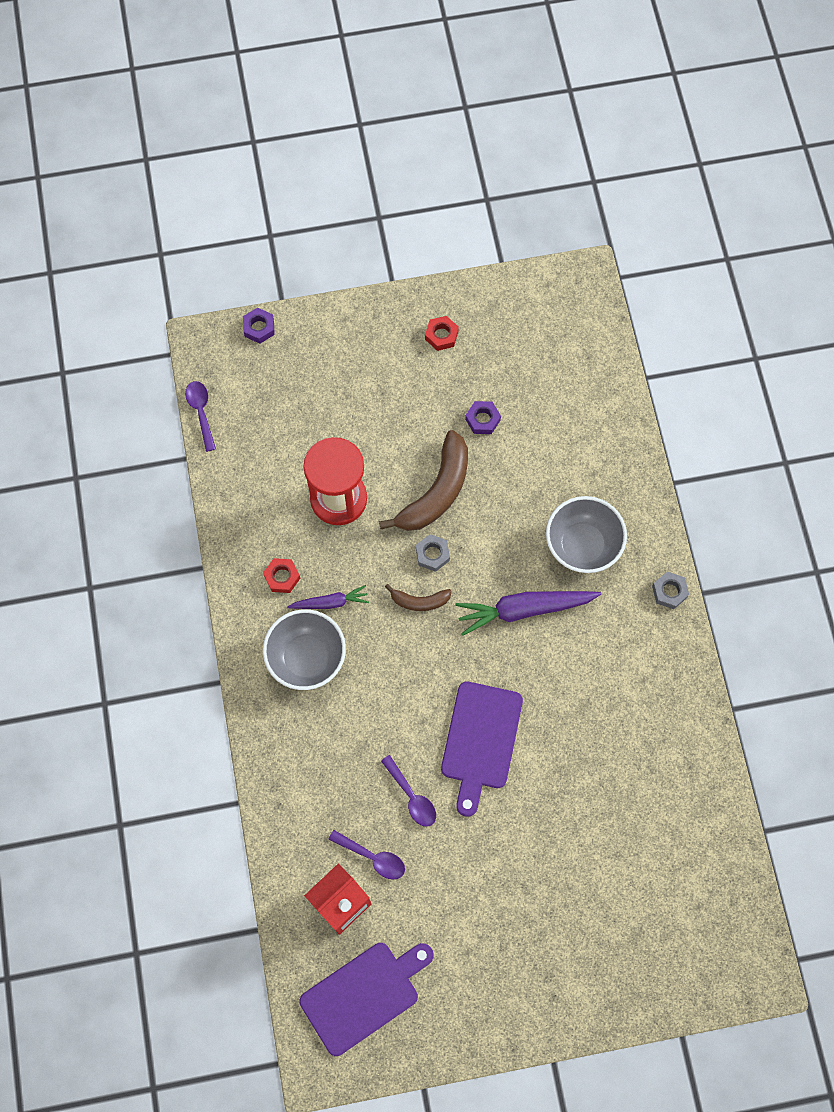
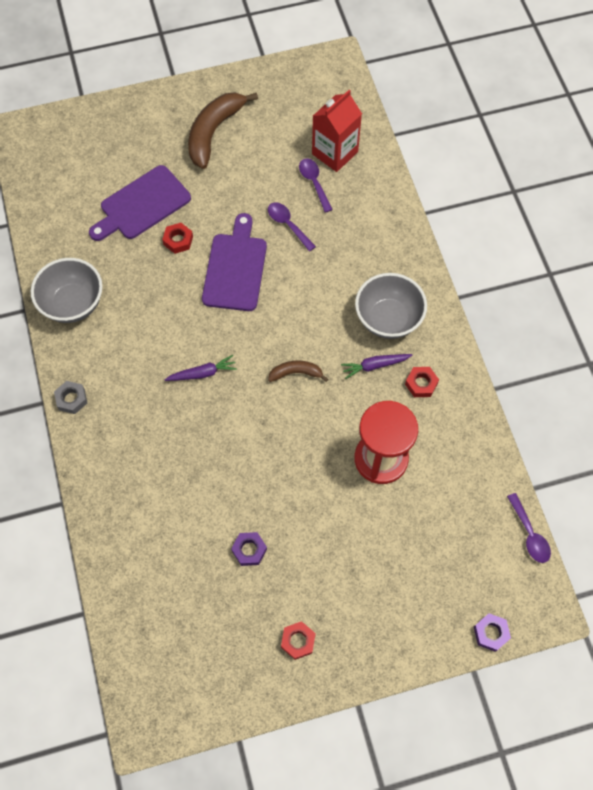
camera: 175 degrees right, 5 degrees down
purple cutting board [299,943,434,1056] -> purple cutting board moved to [89,165,191,241]
purple spoon [328,830,405,880] -> purple spoon turned 45 degrees clockwise [299,158,333,213]
brown banana [379,430,468,531] -> brown banana moved to [188,92,258,169]
grey nut [416,534,450,572] -> none
purple carrot [455,591,601,636] -> purple carrot [164,355,237,381], size x0.56
grey bowl [546,496,627,573] -> grey bowl moved to [31,258,102,323]
none -> red nut [162,223,193,254]

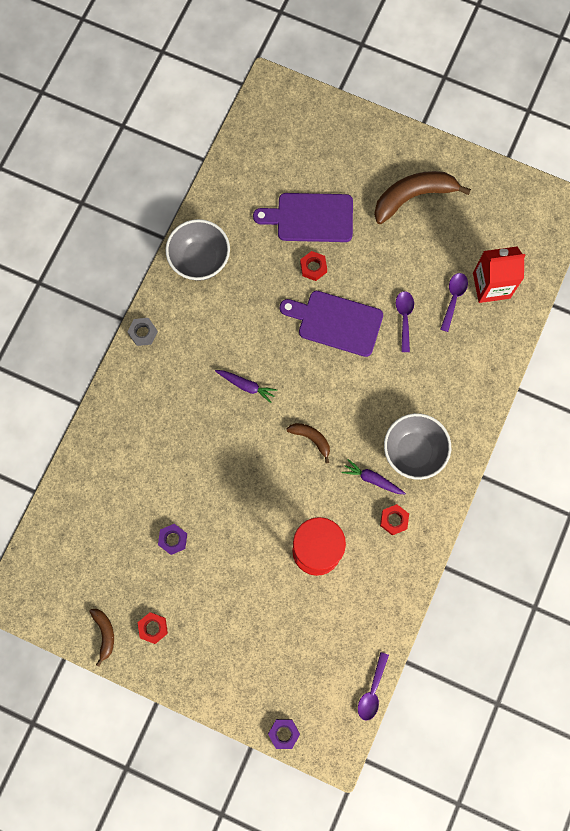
camera: 40 degrees right, 10 degrees up
purple cutting board [202,213,267,311] -> purple cutting board turned 120 degrees counterclockwise [280,291,383,357]
none -> brown banana [89,609,114,666]

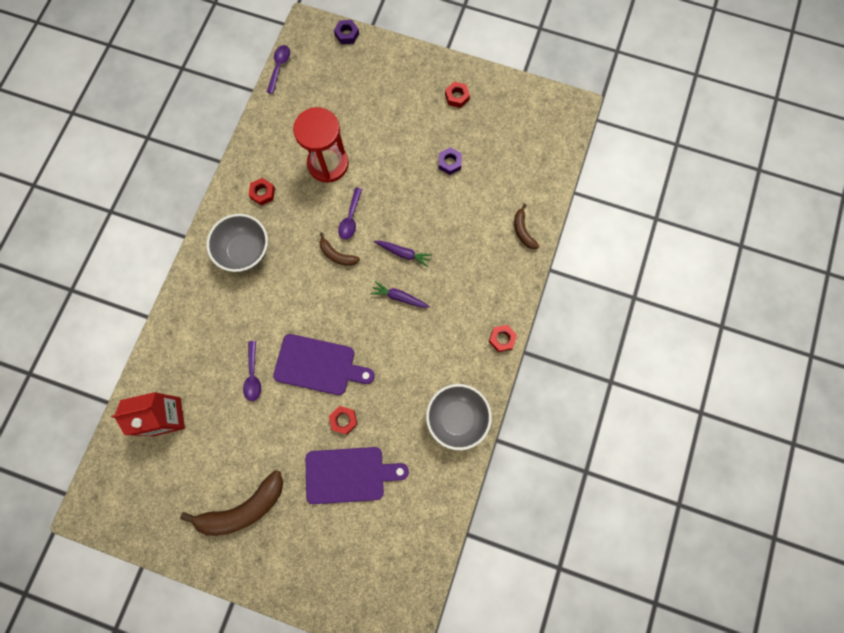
camera: 175 degrees right, 0 degrees up
brown banana [89,609,114,666] -> brown banana moved to [514,204,539,249]
grey nut [127,318,158,346] -> red nut [489,325,517,352]
purple carrot [342,459,406,494] -> purple carrot moved to [374,241,432,267]
purple spoon [440,273,468,332] -> purple spoon moved to [338,188,362,239]

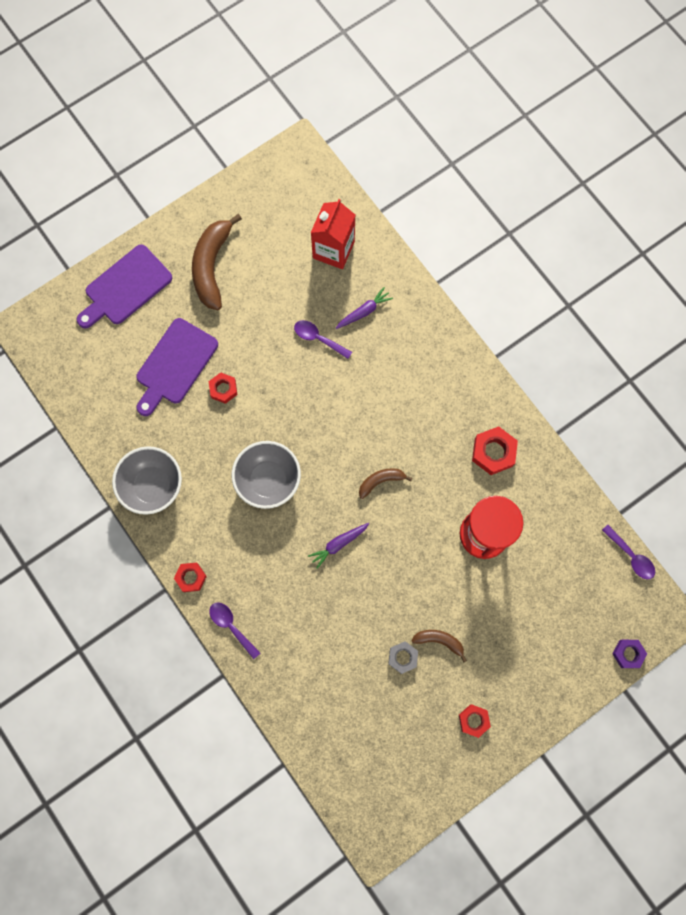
camera: 125 degrees right, 0 degrees up
grey bowl [206,214,268,272] -> grey bowl moved to [232,441,301,509]
red nut [249,178,275,206] -> red nut [472,426,518,475], size x1.54
purple cutting board [273,334,375,395] -> purple cutting board moved to [76,244,172,329]
purple spoon [338,188,362,239] -> purple spoon moved to [209,602,260,659]
purple carrot [370,281,430,308] -> purple carrot moved to [336,287,393,329]
purple nut [439,147,462,175] -> grey nut [388,641,418,674]
brown banana [514,204,539,249] -> brown banana moved to [411,630,467,663]

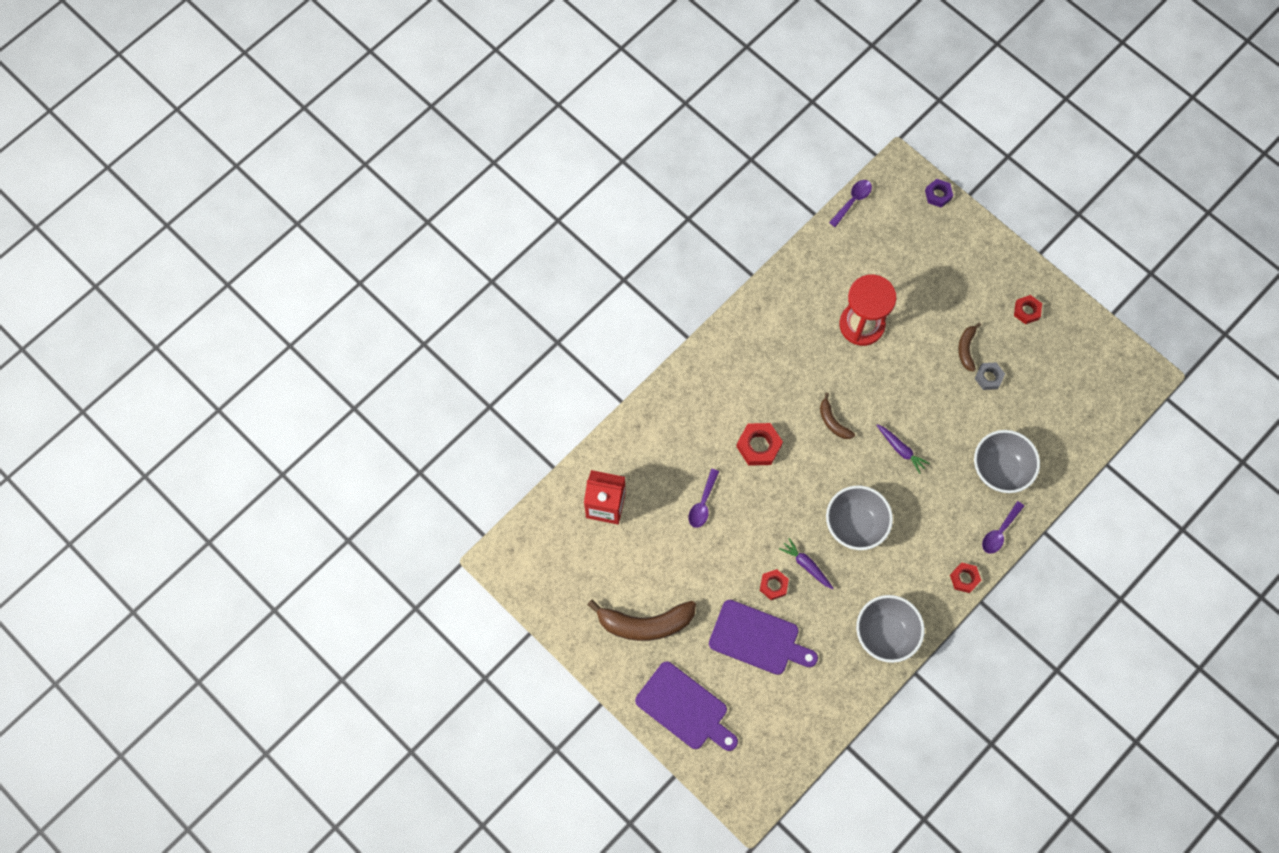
camera: 100 degrees left, 5 degrees down
purple carrot [336,287,393,329] -> purple carrot moved to [779,538,834,589]
red nut [472,426,518,475] -> red nut moved to [736,423,783,466]
none -> grey bowl [974,430,1040,493]

